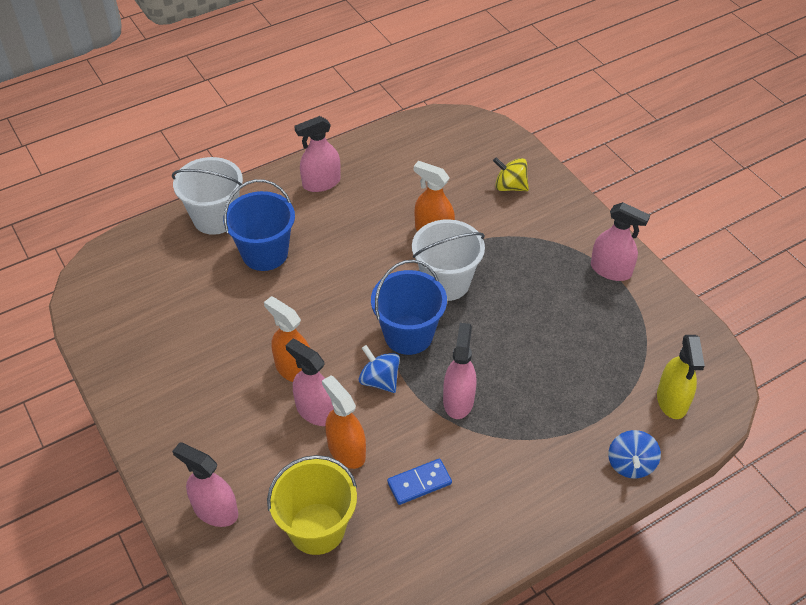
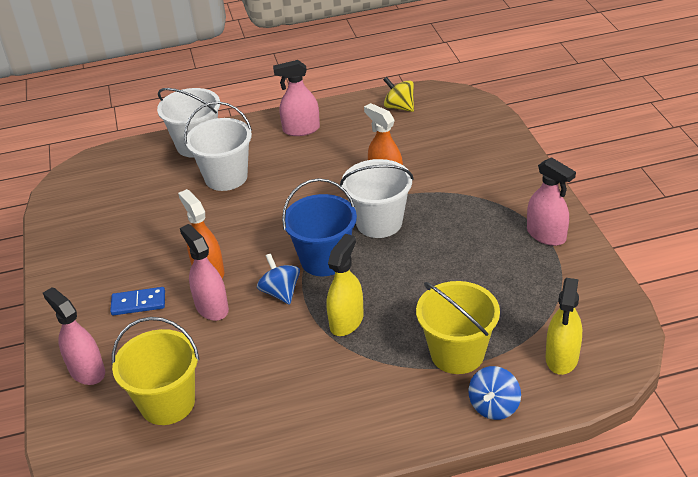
camera: 20 degrees right, 10 degrees down
blue bucket [223,179,295,271] -> white bucket [184,102,252,191]
orange spray bottle [322,375,366,469] -> none
blue domino [387,459,452,505] -> blue domino moved to [110,287,165,315]
pink spray bottle [443,323,476,419] -> yellow spray bottle [326,234,364,336]
yellow spinning top [493,157,529,191] -> yellow spinning top moved to [383,77,414,112]
none -> yellow bucket [416,281,500,374]

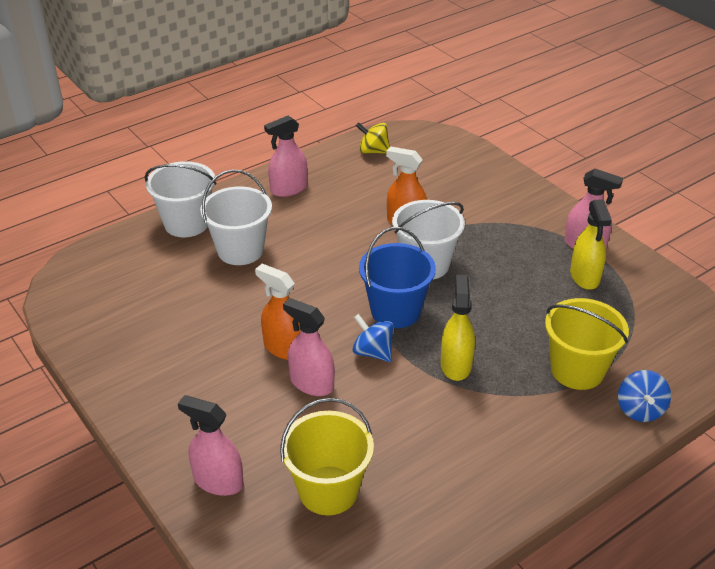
camera: 25 degrees left, 0 degrees up
blue domino [110,287,165,315] -> none
yellow spray bottle [546,278,582,375] -> yellow spray bottle moved to [570,199,612,290]

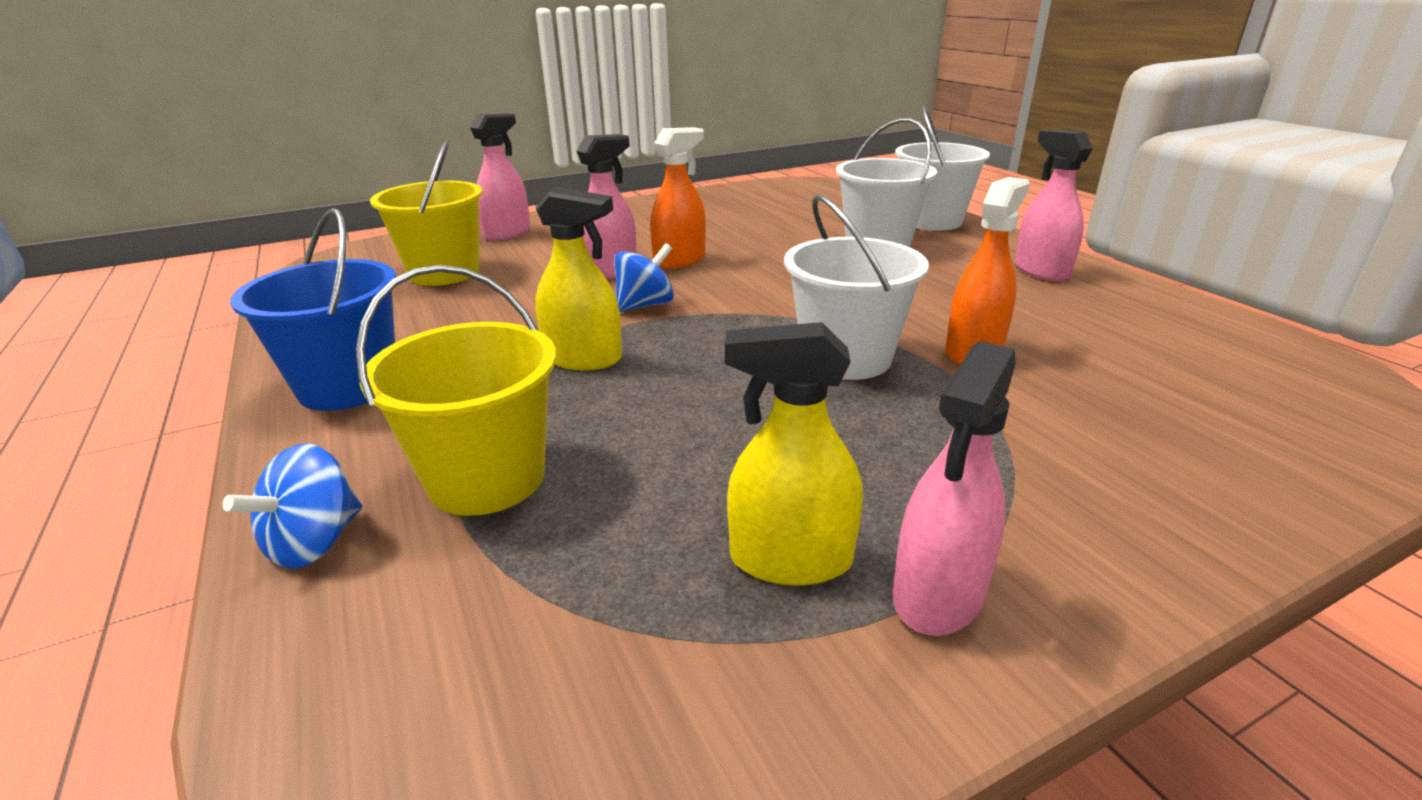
camera: 100 degrees right, 10 degrees down
yellow spinning top [356,122,390,154] -> none
blue bucket [359,227,436,328] -> blue bucket moved to [230,208,396,411]
blue spinning top [618,370,671,422] -> blue spinning top turned 75 degrees counterclockwise [223,443,362,568]

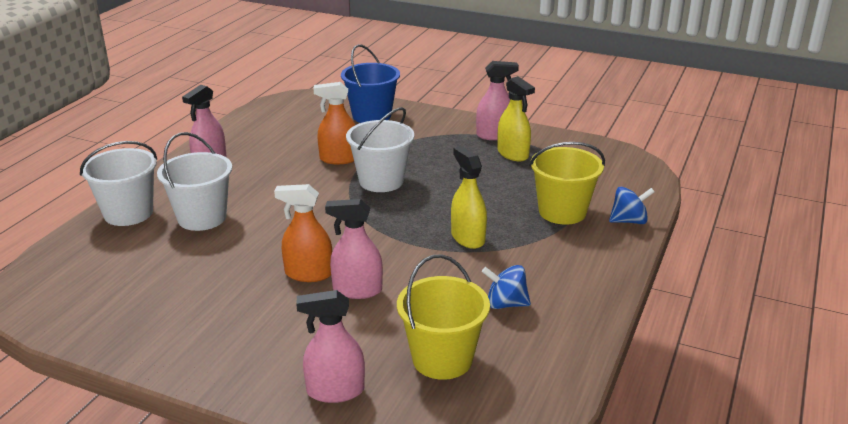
camera: 130 degrees left, 0 degrees up
blue bucket [230,208,396,411] -> blue bucket moved to [341,44,400,123]
blue spinning top [614,243,674,312] -> blue spinning top moved to [482,265,531,309]

